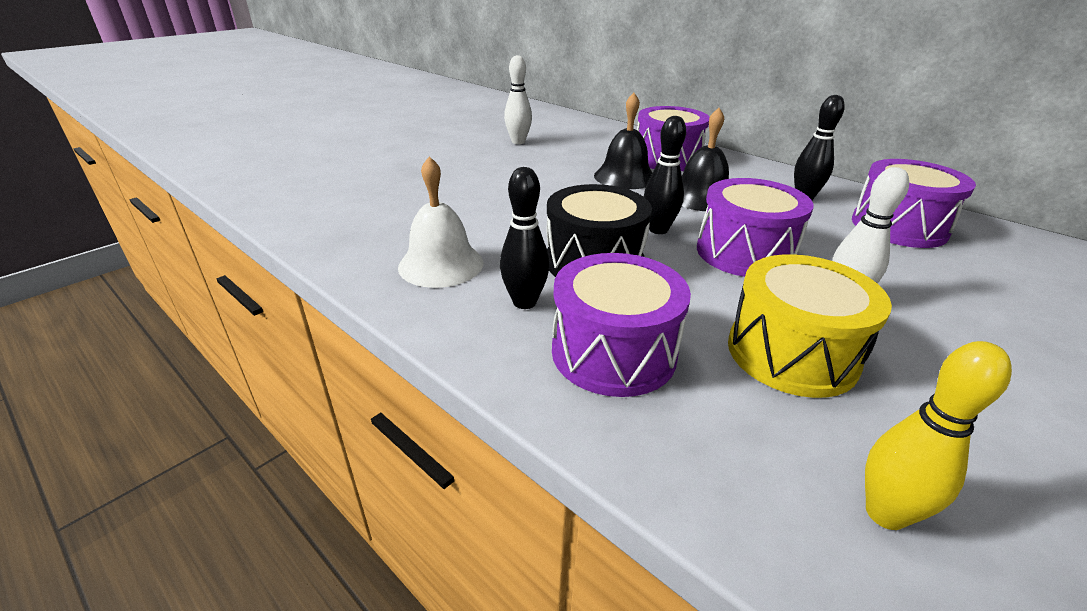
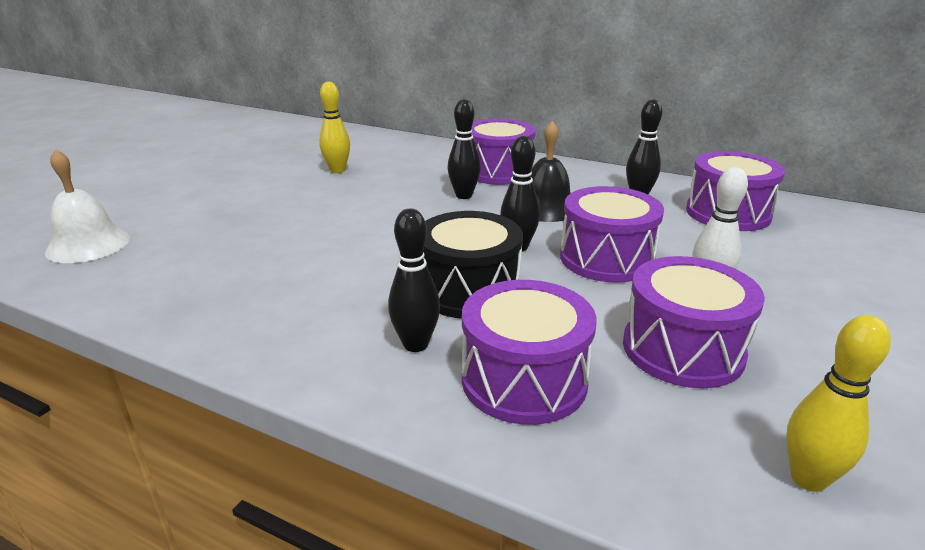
camera: 15 degrees left, 5 degrees down
white bell [398,156,483,288] -> white bell moved to [45,149,130,263]
white bowling pin [504,55,532,144] -> yellow bowling pin [319,81,350,173]
black bell [594,93,652,189] -> black bowling pin [447,99,481,199]
yellow drum [728,254,892,398] -> purple drum [623,256,765,388]

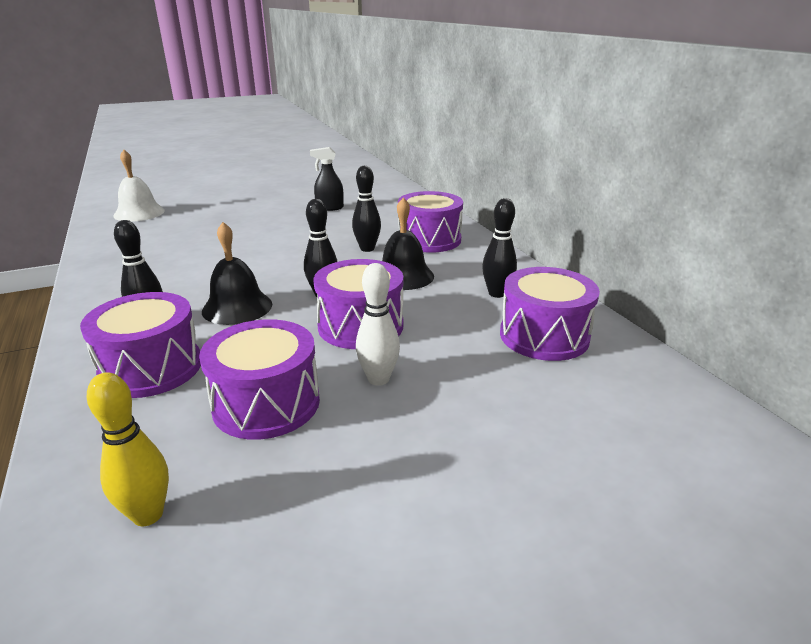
camera: 40 degrees right, 0 degrees up
yellow bowling pin [319,81,350,173] -> black spray bottle [310,147,344,211]
black drum [423,211,523,319] -> black bell [202,222,272,325]

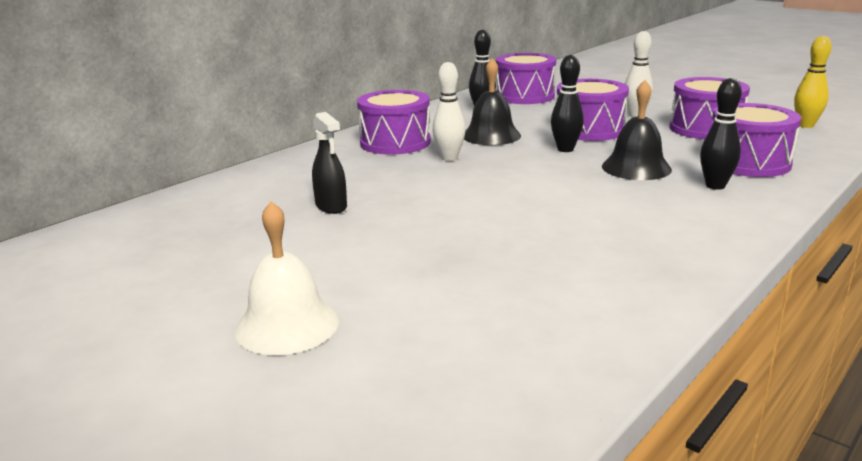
camera: 115 degrees left, 5 degrees down
white bell [113,150,165,222] -> white bell moved to [235,201,339,355]
black bowling pin [352,165,381,252] -> white bowling pin [433,62,466,161]

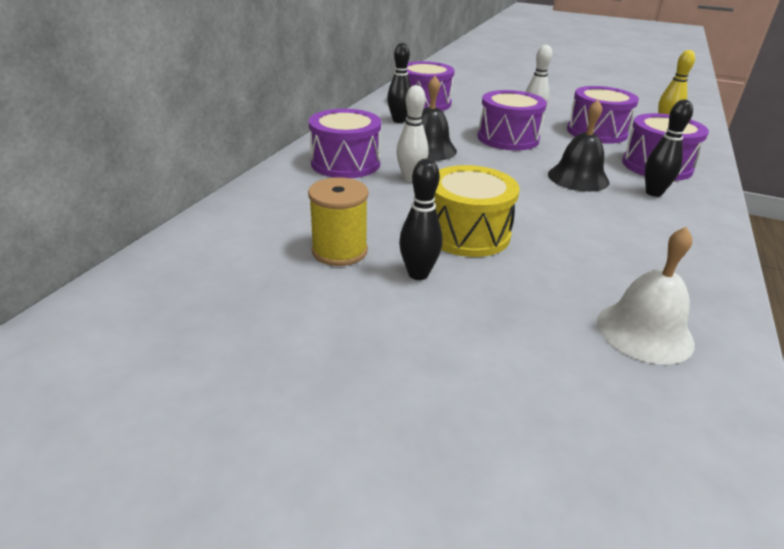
camera: 20 degrees left, 10 degrees up
white bell [235,201,339,355] -> white bell moved to [597,227,695,365]
black spray bottle [312,112,347,214] -> yellow spool [308,177,368,266]
black bowling pin [551,55,584,152] -> black bowling pin moved to [399,159,443,280]
none -> yellow drum [434,165,520,257]

